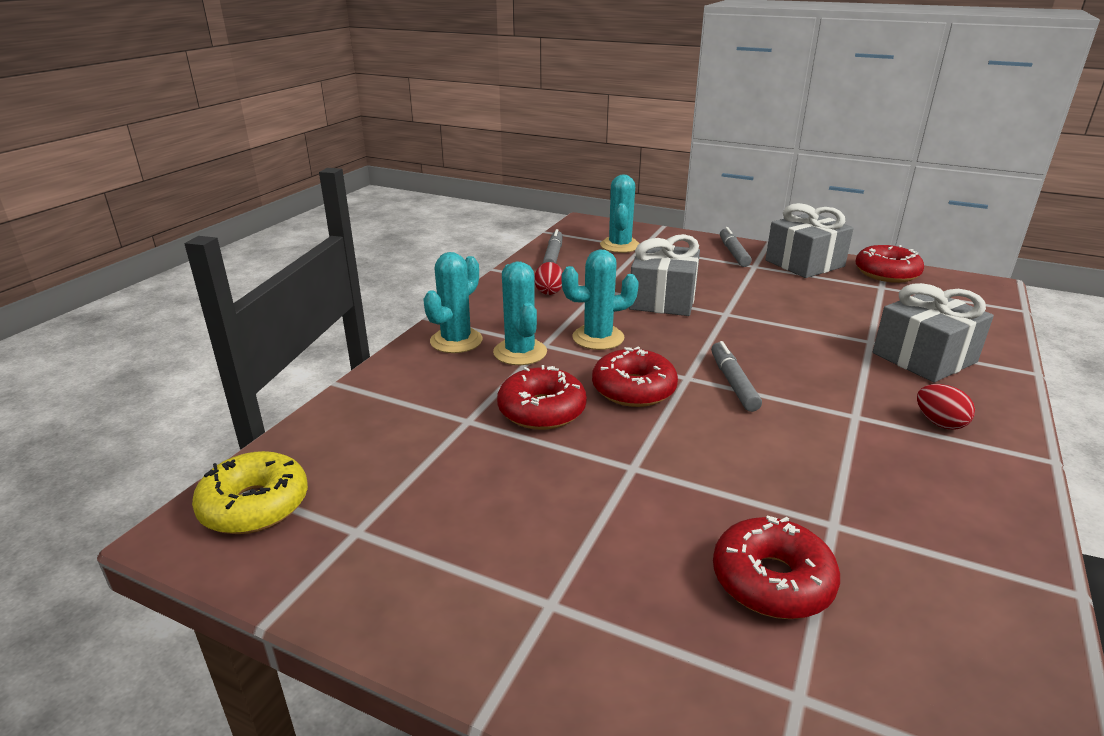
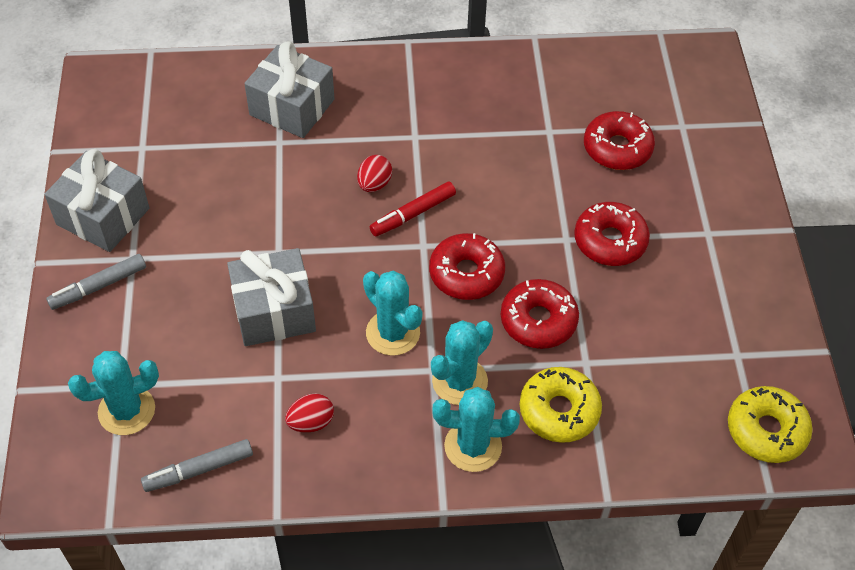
camera: 120 degrees left, 25 degrees up
grey marker [711,341,762,412] -> red marker [370,181,456,237]
red donut [855,245,924,283] -> red donut moved to [574,202,650,266]
red egg [917,384,975,430] -> red egg moved to [357,155,392,192]
none -> yellow donut [520,367,602,443]

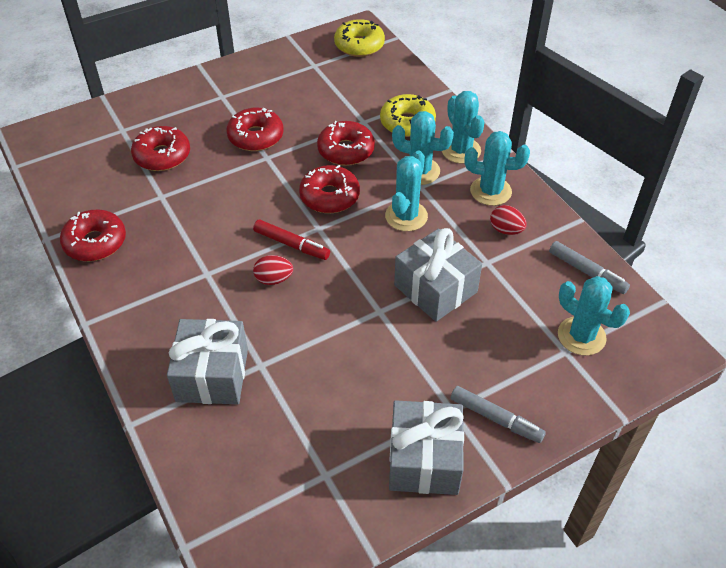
camera: 115 degrees left, 5 degrees down
none -> red donut [60,210,126,262]
none -> turquoise cactus [464,131,530,206]

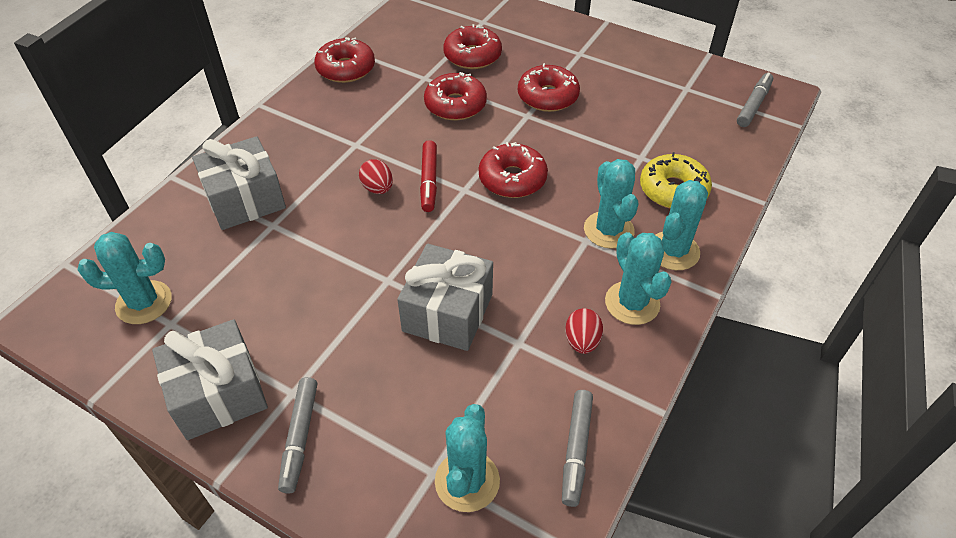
camera: 60 degrees right, 0 degrees up
red donut [317,121,375,166] -> red donut moved to [424,72,487,121]
yellow donut [334,19,385,57] -> grey marker [737,73,773,127]
turquoise cactus [385,151,428,231] -> turquoise cactus moved to [77,232,172,324]

